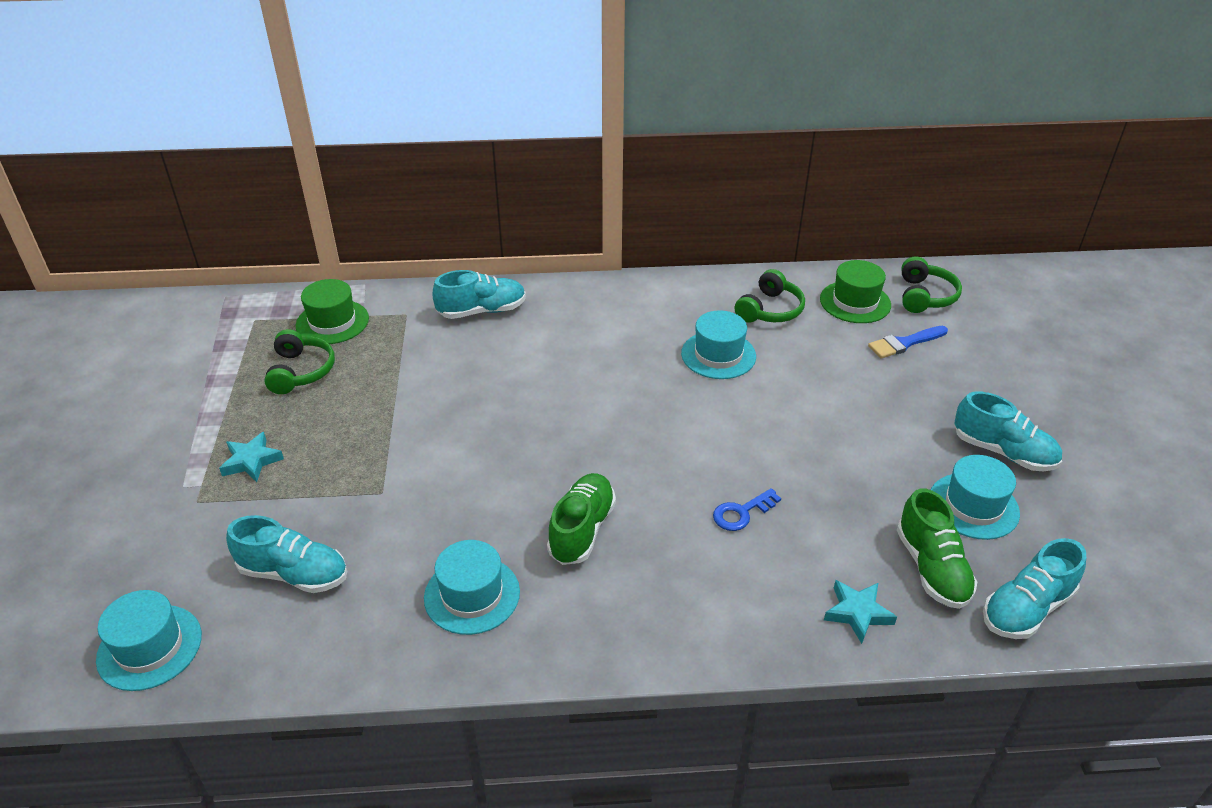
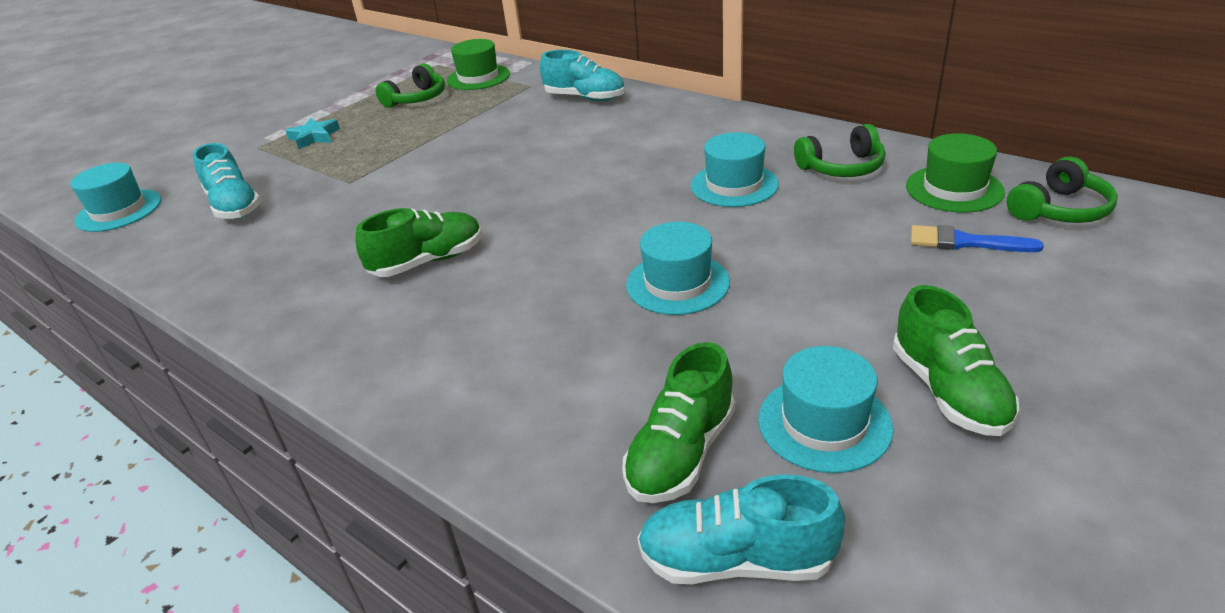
camera: 45 degrees right, 5 degrees down
turquoise hat [424,540,520,635] -> turquoise hat moved to [626,222,730,315]
blue key [713,488,781,531] -> none
turquoise star [824,580,897,644] -> none
turquoise shoe [954,391,1062,471] -> green shoe [893,285,1019,436]

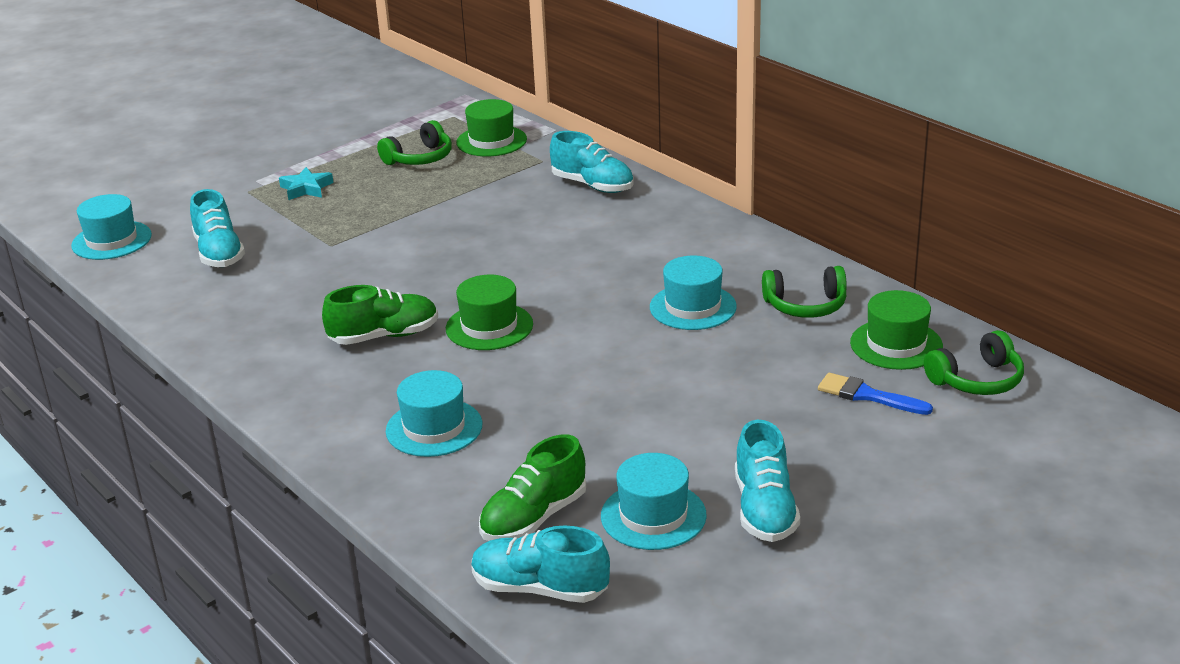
camera: 10 degrees right, 5 degrees down
turquoise hat [626,222,730,315] -> turquoise hat moved to [386,370,482,457]
green shoe [893,285,1019,436] -> turquoise shoe [735,420,800,542]
none -> green hat [446,275,533,350]

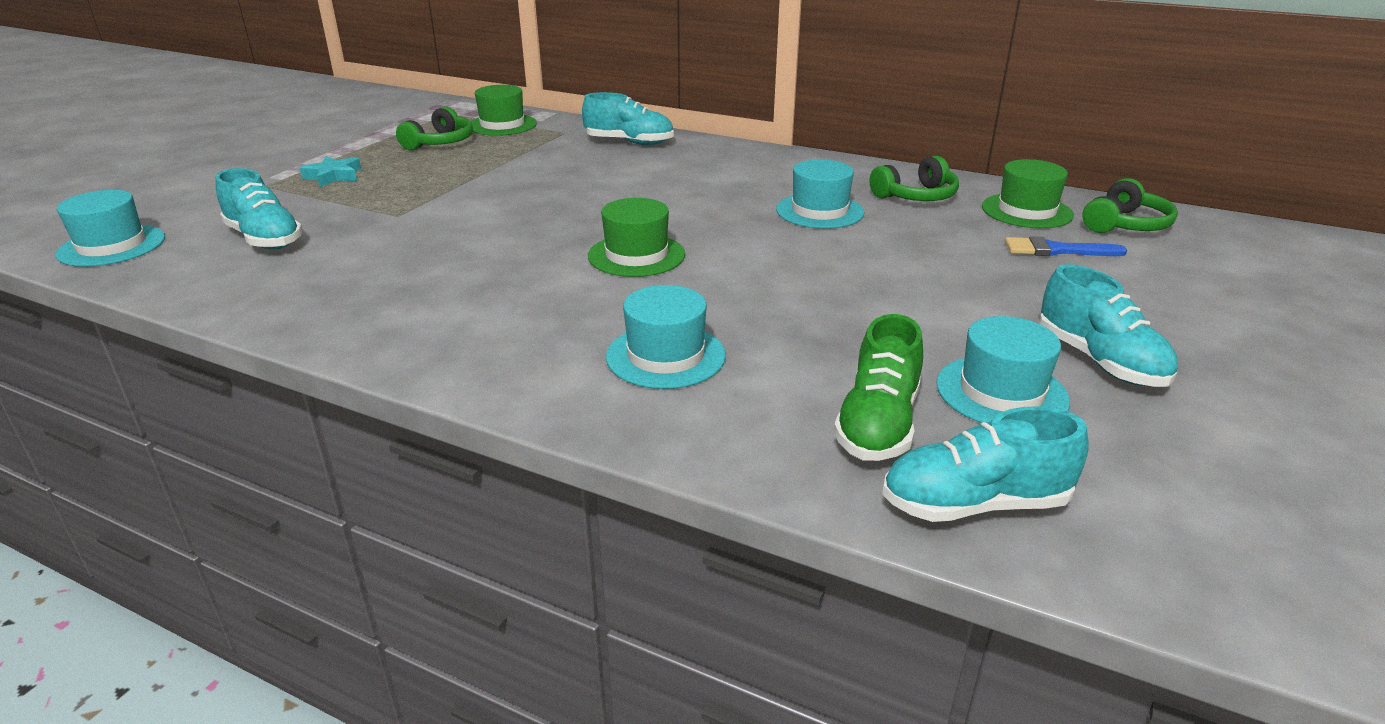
camera: 25 degrees left, 0 degrees up
green shoe [322,285,438,345] -> none

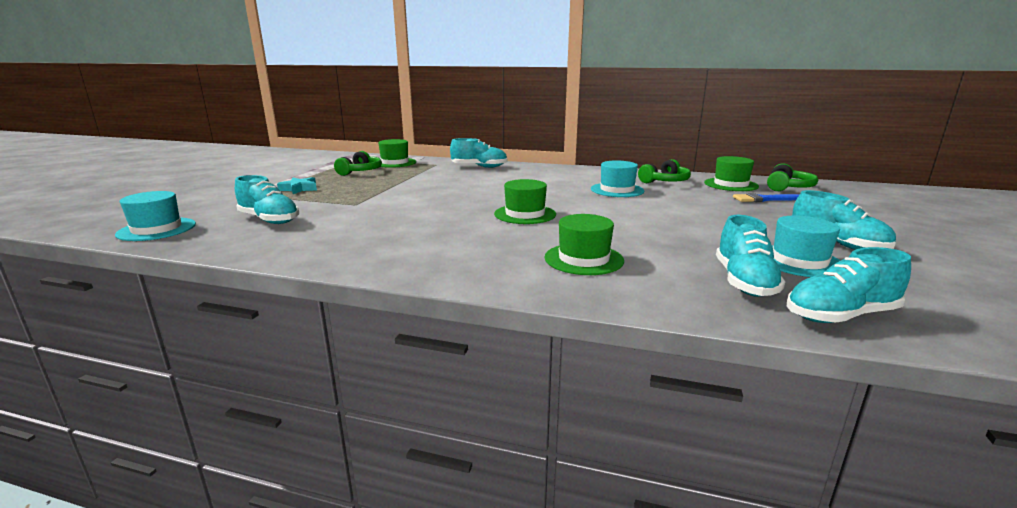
camera: 10 degrees left, 10 degrees down
turquoise hat [606,285,726,389] -> green hat [545,214,624,275]
green shoe [834,314,923,461] -> turquoise shoe [716,215,785,297]

